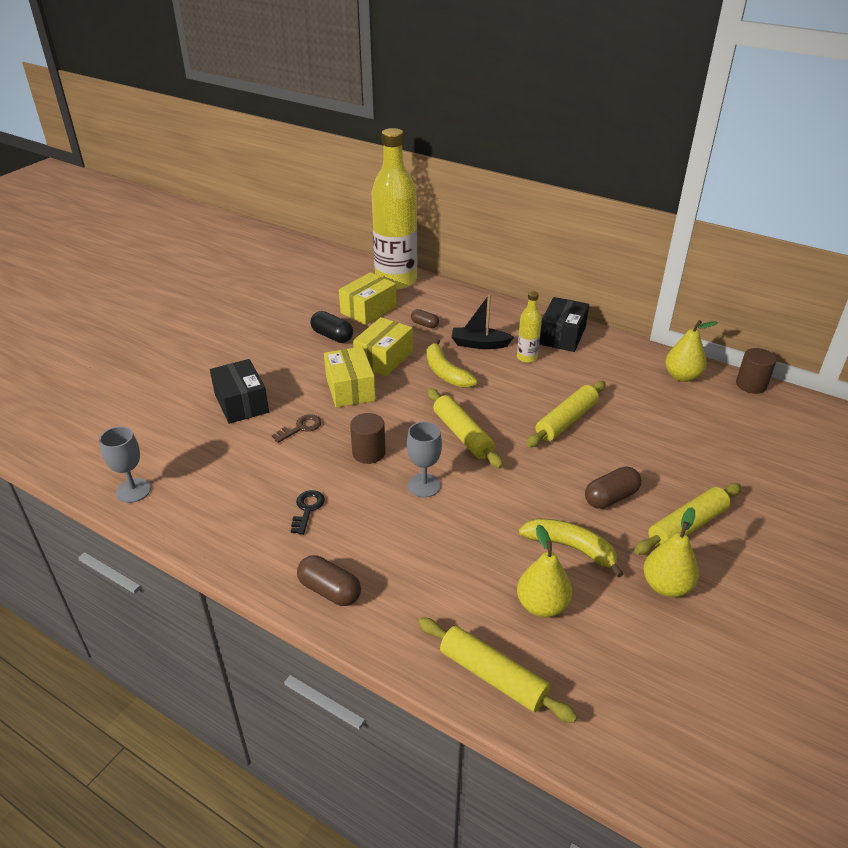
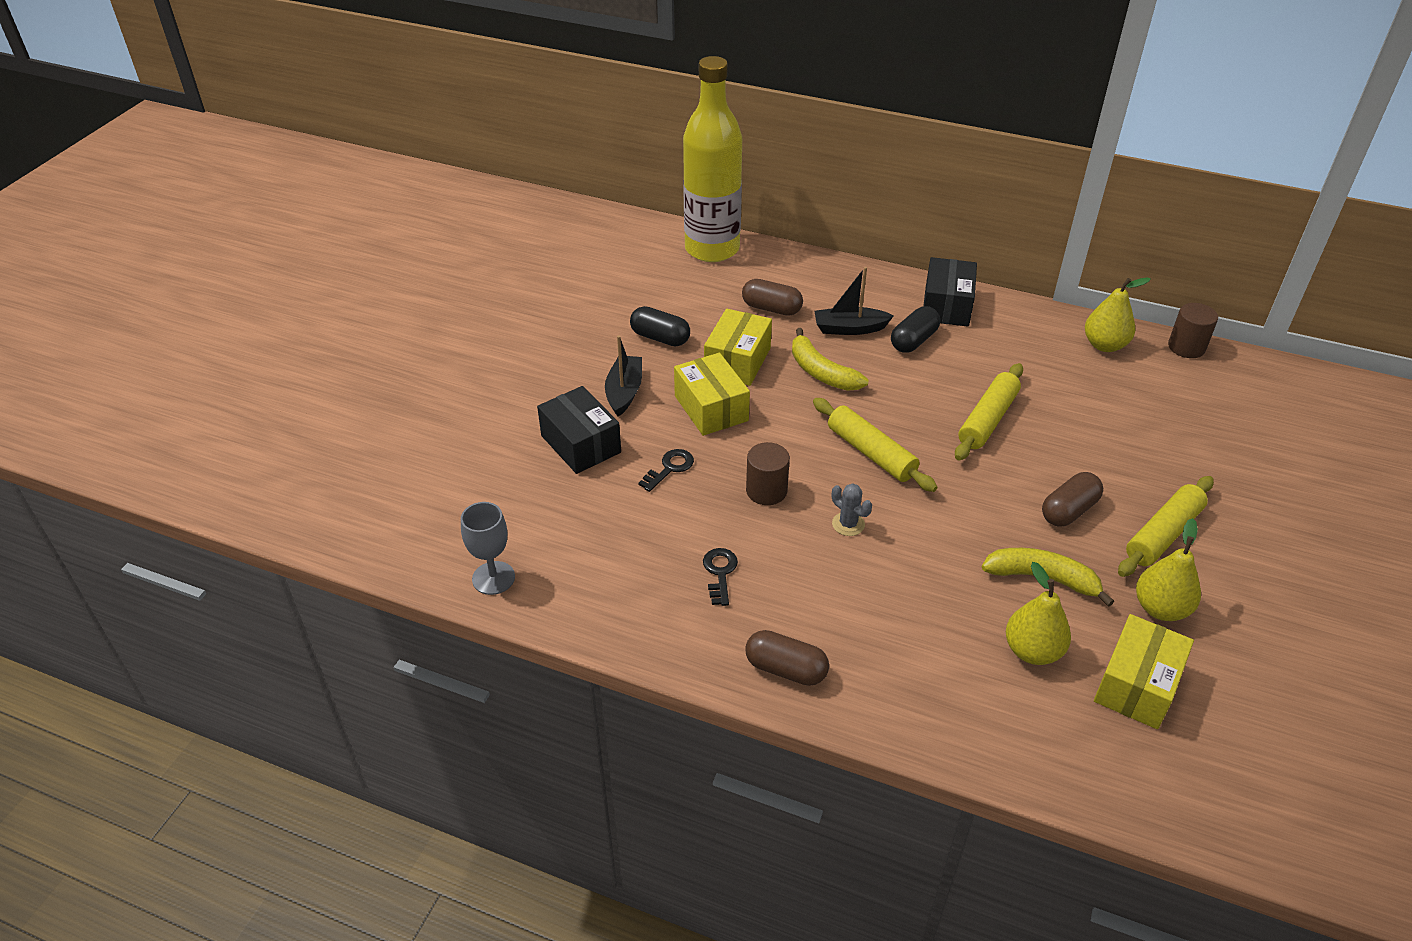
camera: 10 degrees left, 5 degrees up
brown key [272,414,322,443] -> black key [638,449,694,492]
yellow box [339,272,397,325] -> yellow box moved to [1094,614,1194,729]
grey goblet [407,422,442,498] -> grey cactus [832,483,872,536]
brown capsule [411,309,439,328] -> brown capsule [742,279,803,316], size x1.58
yellow rolling pin [418,618,578,723] -> none
yellow bottle [517,291,542,363] -> black capsule [891,306,940,353]
none -> black boat [605,335,642,417]

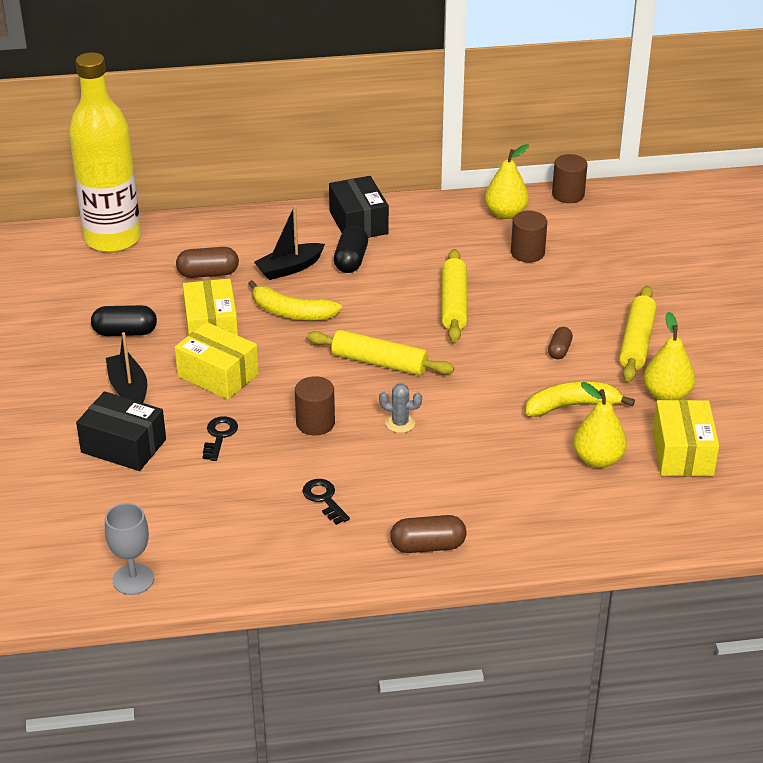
camera: 30 degrees left, 5 degrees down
brown capsule [1042,472,1103,527] -> brown capsule [548,327,573,359], size x0.63
none -> brown cylinder [511,211,547,262]

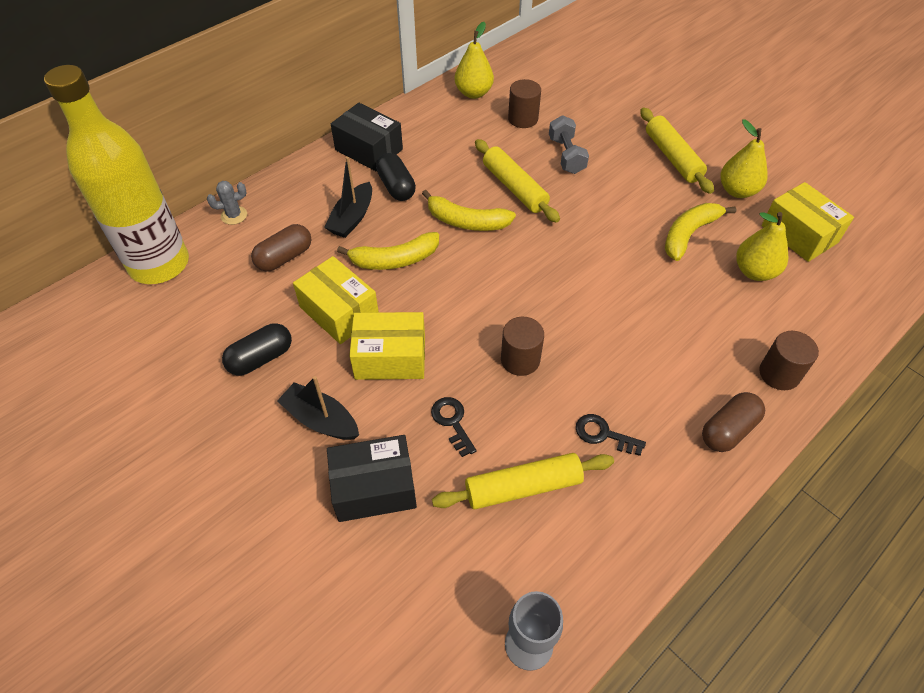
camera: 35 degrees left, 15 degrees up
yellow rolling pin [307,330,454,375] -> yellow rolling pin moved to [432,453,614,509]
grey cactus [379,384,422,433] -> grey cactus moved to [207,181,247,225]
brown capsule [548,327,573,359] -> none
brown cylinder [552,154,587,203] -> brown cylinder moved to [759,331,819,390]
none -> yellow banana [422,190,516,231]
none -> grey dumbbell [549,115,589,174]

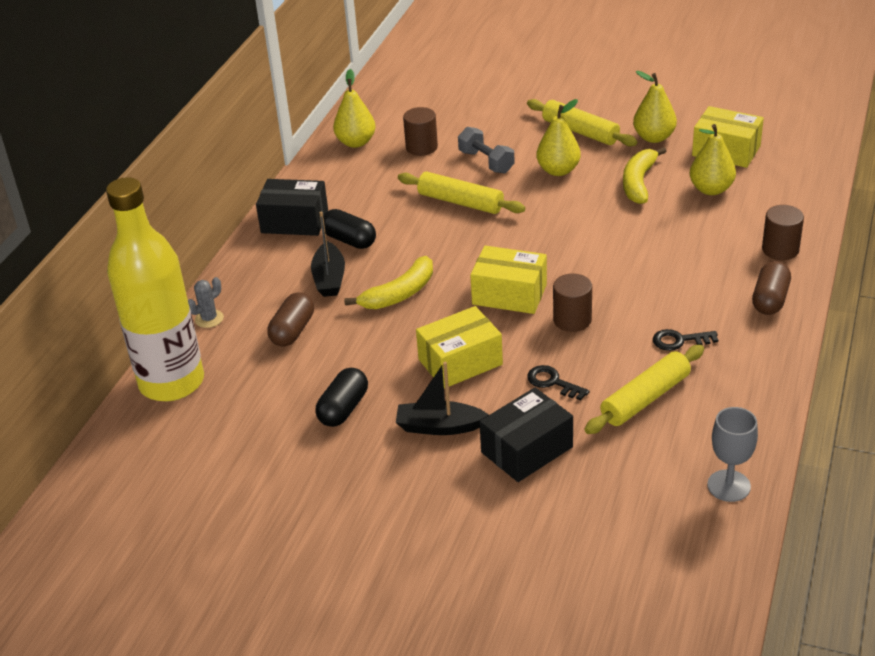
camera: 25 degrees left, 15 degrees down
yellow box [293,256,379,344] -> yellow box moved to [470,246,547,314]
yellow banana [422,190,516,231] -> none
none -> yellow pear [536,99,581,176]

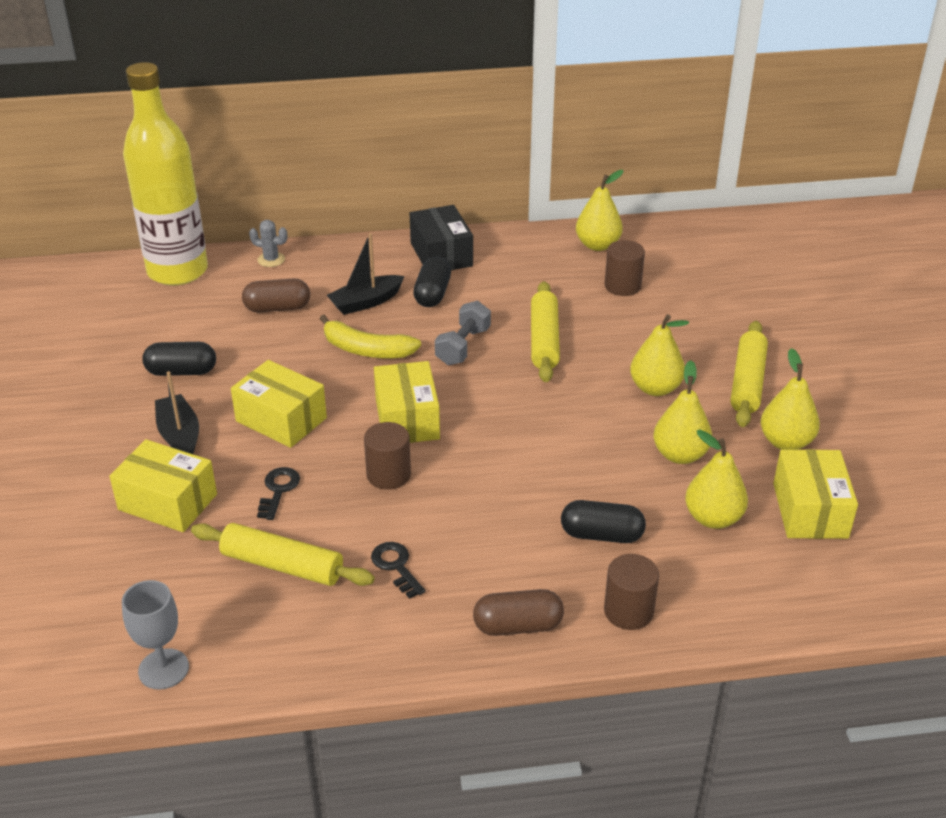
camera: 60 degrees right, 0 degrees up
grey dumbbell [458,127,515,174] -> grey dumbbell moved to [435,301,491,365]
black box [479,388,573,482] -> yellow box [109,439,217,532]
yellow banana [623,147,666,204] -> yellow pear [653,360,712,464]
none -> black capsule [561,500,646,543]

